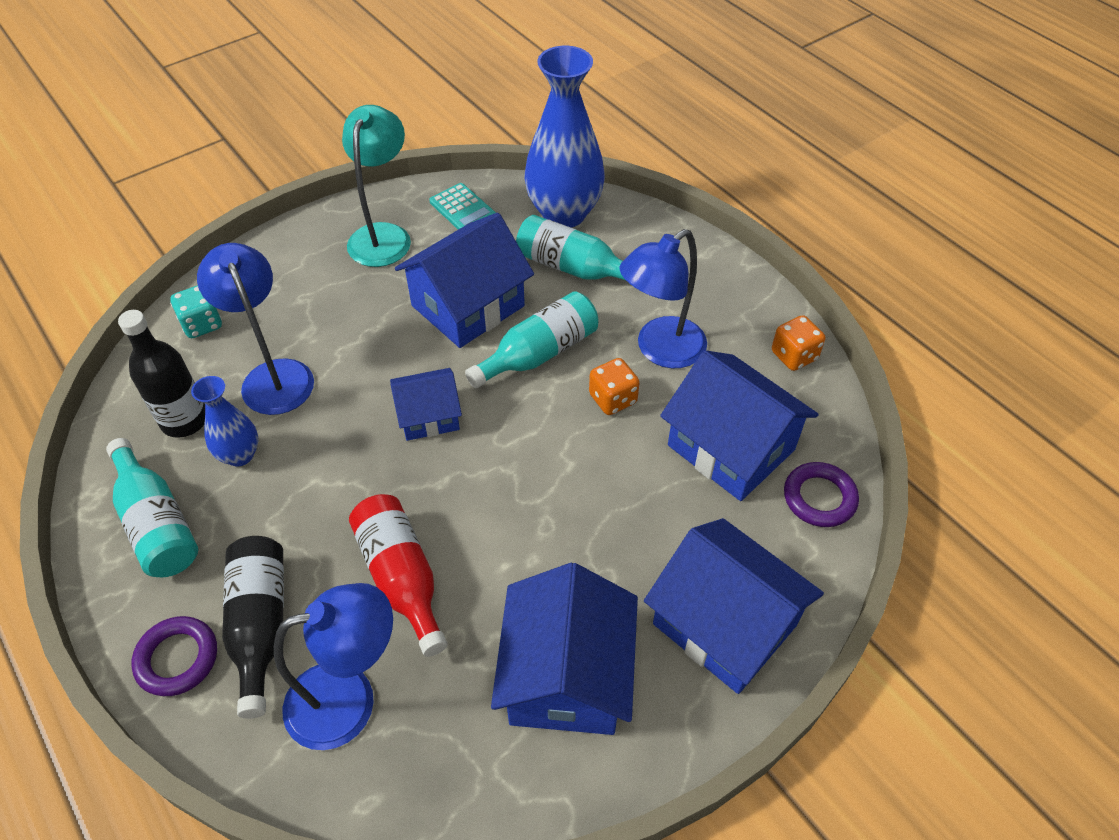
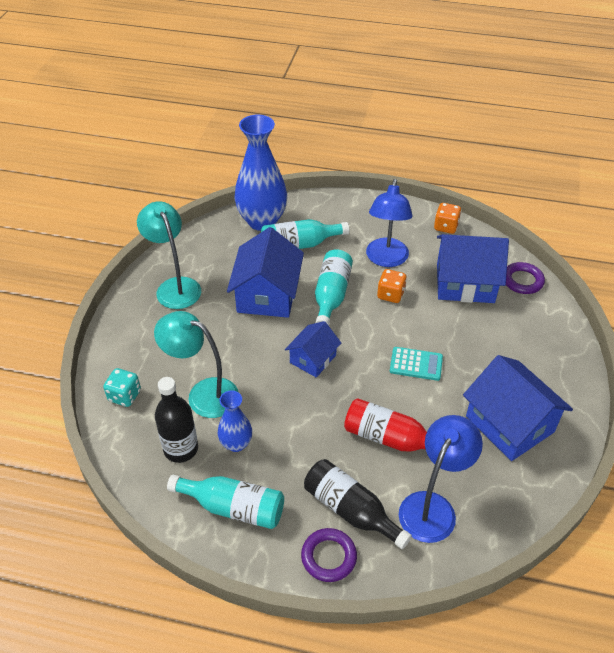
camera: 40 degrees left, 5 degrees down
blue lamp [197,243,314,415] -> turquoise lamp [154,311,238,418]
turquoise calculator [429,183,496,230] -> turquoise calculator moved to [390,347,443,381]
blue house [644,518,824,694] -> none

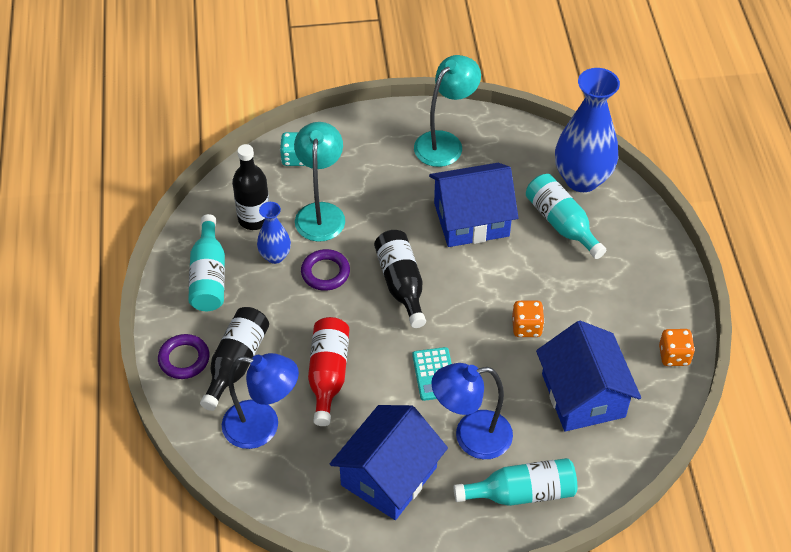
camera: 70 degrees right, 5 degrees up
blue house [285,321,341,377] -> black bottle [374,230,426,328]
turquoise bottle [315,249,353,326] -> turquoise bottle moved to [453,458,577,506]
blue lamp [366,179,413,267] -> blue lamp moved to [431,363,513,459]
purple ring [506,262,545,294] -> purple ring moved to [301,249,350,291]

